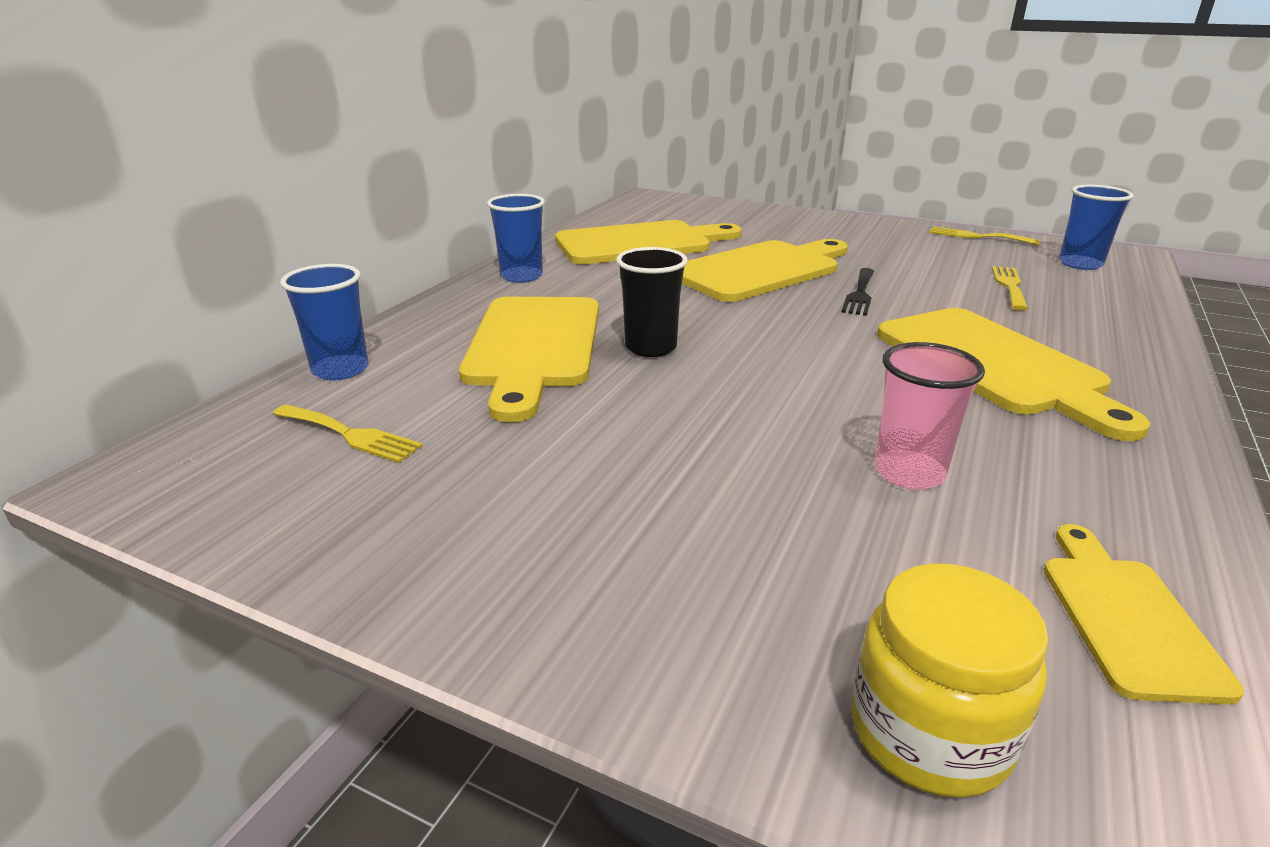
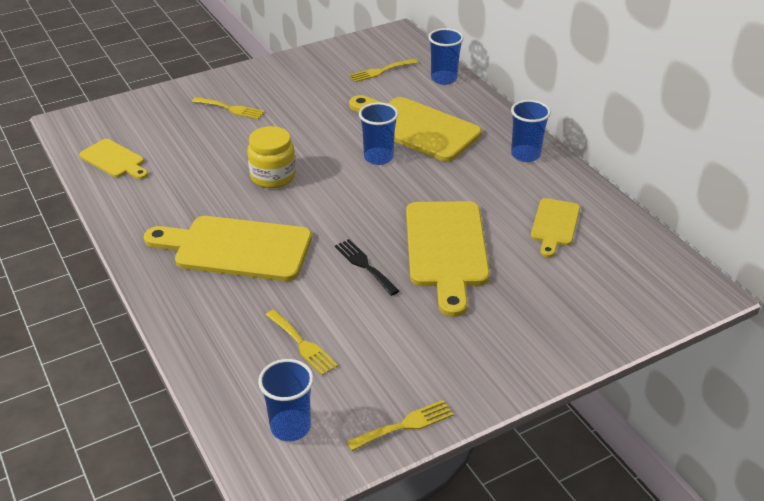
camera: 125 degrees right, 10 degrees up
yellow cutting board [555,220,742,264] -> yellow cutting board [531,198,580,257], size x0.55
black cup [616,247,688,357] -> blue cup [359,102,398,165]
yellow jar [851,564,1049,798] -> yellow jar moved to [247,126,296,188]
pink cup [875,342,985,490] -> none
none -> yellow fork [192,97,265,119]

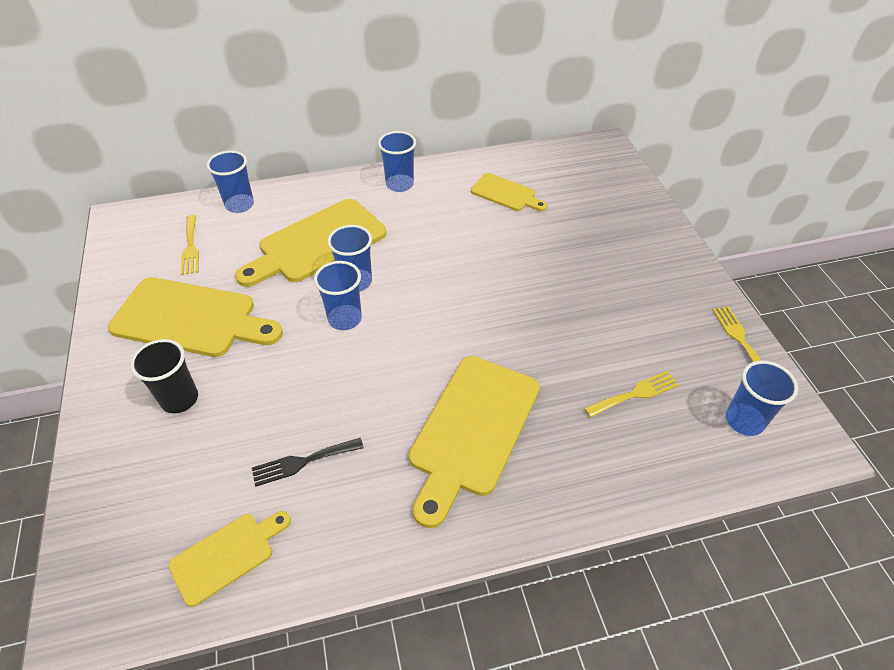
camera: 75 degrees left, 10 degrees up
yellow fork [192,97,265,119] -> black cup [130,339,198,413]
yellow jar [247,126,296,188] -> none
black fork [335,239,399,296] -> black fork moved to [252,438,364,487]
yellow cutting board [406,201,490,317] -> yellow cutting board moved to [108,277,283,357]
none -> blue cup [314,261,362,330]

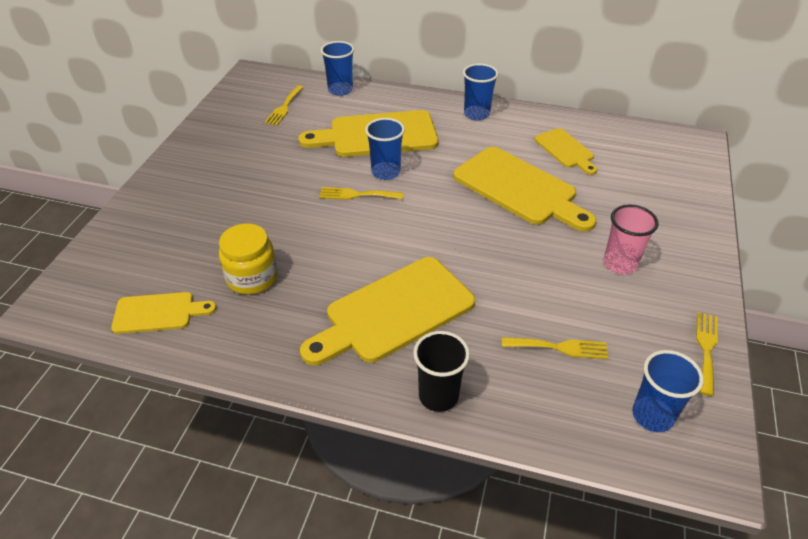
camera: 30 degrees right, 5 degrees down
yellow cutting board [108,277,283,357] -> yellow cutting board moved to [453,147,596,232]
black cup [130,339,198,413] -> black cup moved to [413,331,470,412]
black fork [252,438,364,487] -> yellow jar [219,224,277,295]
blue cup [314,261,362,330] -> yellow fork [319,187,403,200]
none -> pink cup [603,205,659,275]

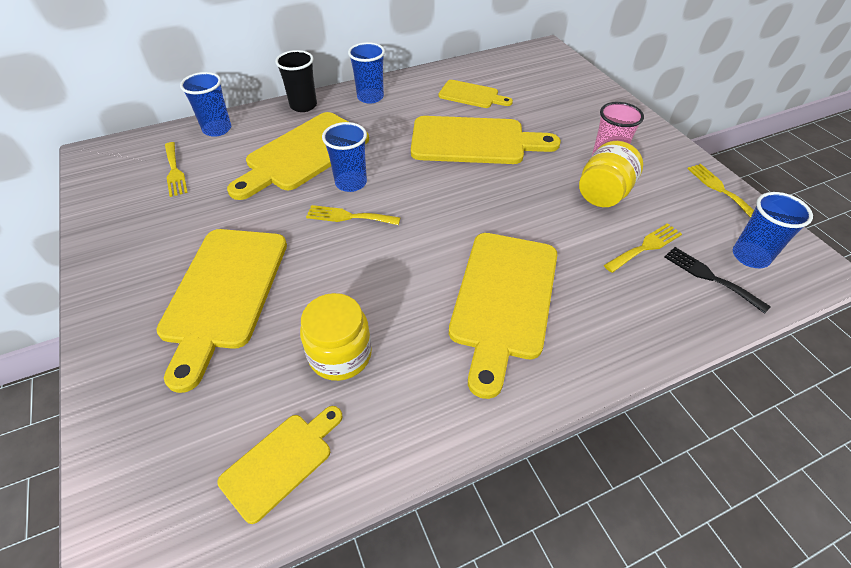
camera: 40 degrees left, 5 degrees up
yellow fork [319,187,403,200] -> yellow fork turned 45 degrees clockwise [306,205,400,225]
black cup [413,331,470,412] -> black cup moved to [275,50,317,112]
none -> yellow cutting board [156,229,287,393]
none -> yellow jar [579,141,643,207]
none -> black fork [664,247,771,314]

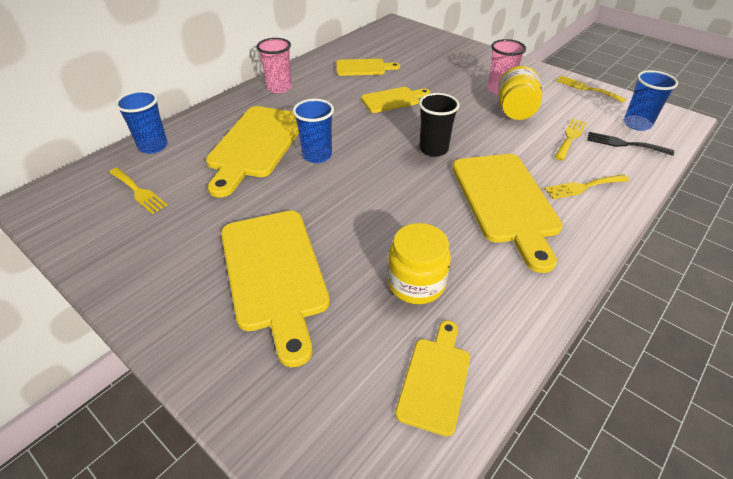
camera: 25 degrees left, 5 degrees down
black cup [275,50,317,112] -> black cup moved to [419,93,460,157]
yellow fork [306,205,400,225] -> yellow fork moved to [544,175,629,199]
blue cup [348,42,385,104] -> pink cup [257,38,292,93]
yellow cutting board [411,116,561,164] -> yellow cutting board [361,87,430,113], size x0.55

